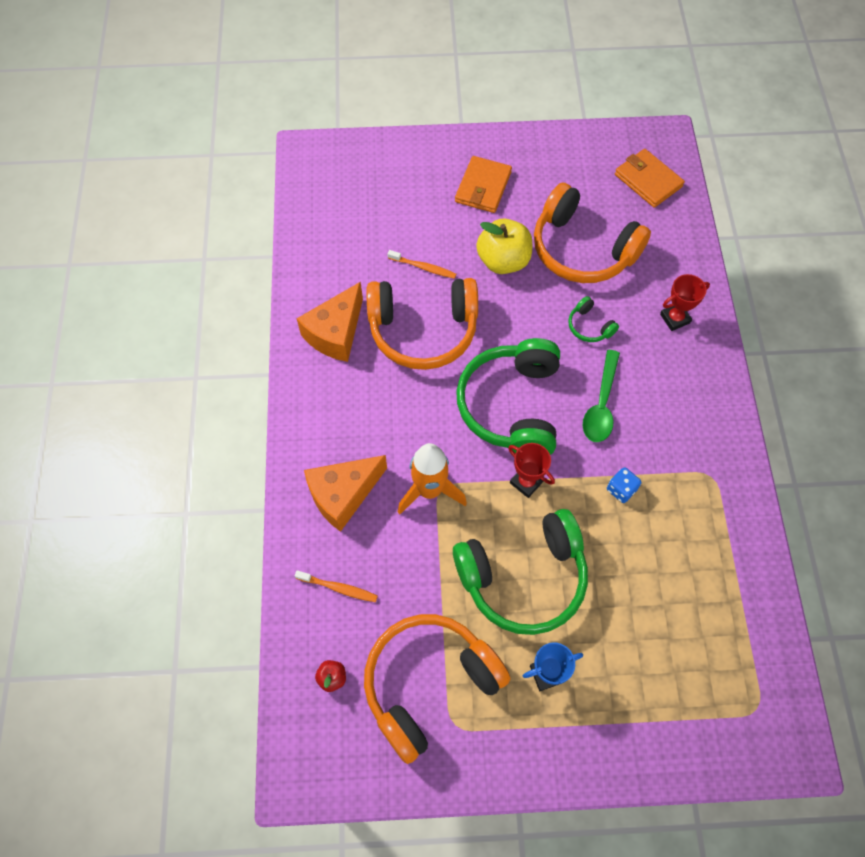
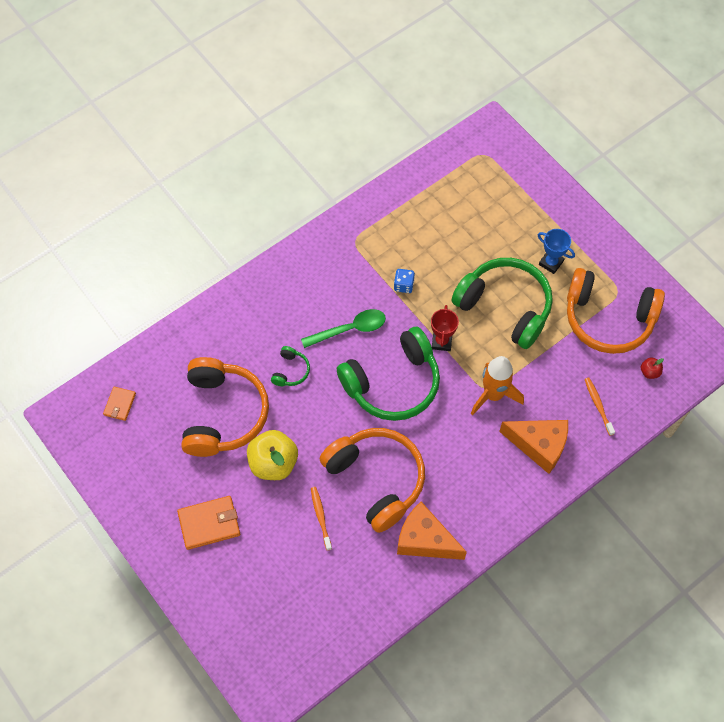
camera: 125 degrees left, 0 degrees up
orange cheese [297,282,363,362] -> orange cheese turned 150 degrees counterclockwise [397,502,467,560]
orange wallet [615,149,685,208] -> orange wallet [103,386,136,421], size x0.59
red trophy [660,274,710,331] -> none

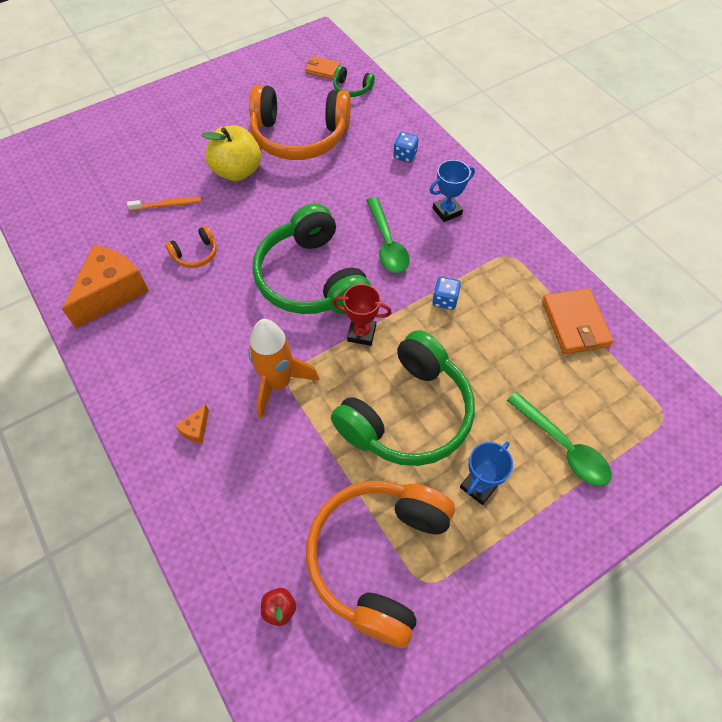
camera: 95 degrees right, 5 degrees down
orange wallet [177,496,240,550] -> orange wallet moved to [542,288,614,354]
green headphones [271,346,310,386] -> green headphones moved to [333,66,375,97]
orange headphones [320,428,425,533] -> orange headphones [165,225,217,268], size x0.42
orange cheese [499,420,568,474] -> orange cheese [175,404,209,443], size x0.41
orange toothbrush [585,378,615,436] -> none
none -> blue dice [393,132,418,162]
none -> blue trophy [430,160,475,222]
none -> green spoon [507,392,612,486]

